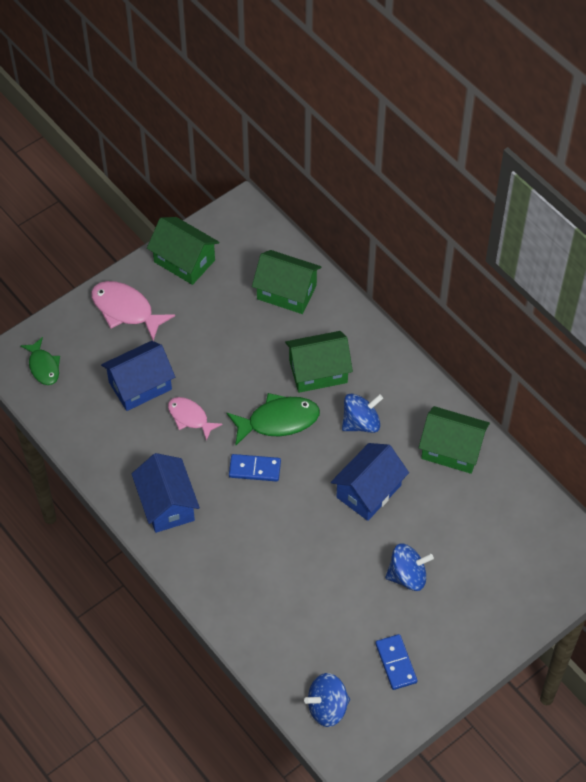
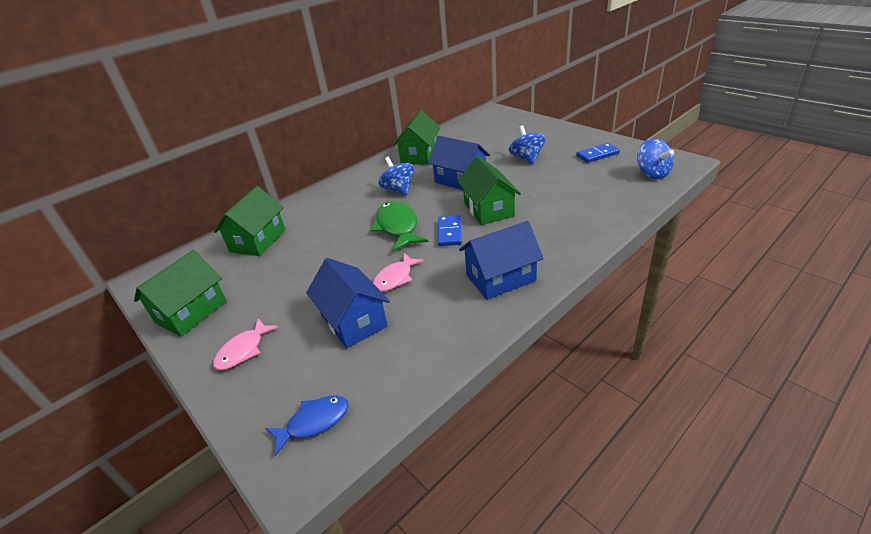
camera: 90 degrees left, 20 degrees down
green fish [20,337,60,385] -> blue fish [265,396,349,456]
pink fish [91,281,175,341] -> pink fish [213,318,278,370], size x0.64
green house [285,331,353,393] -> green house moved to [457,156,521,225]

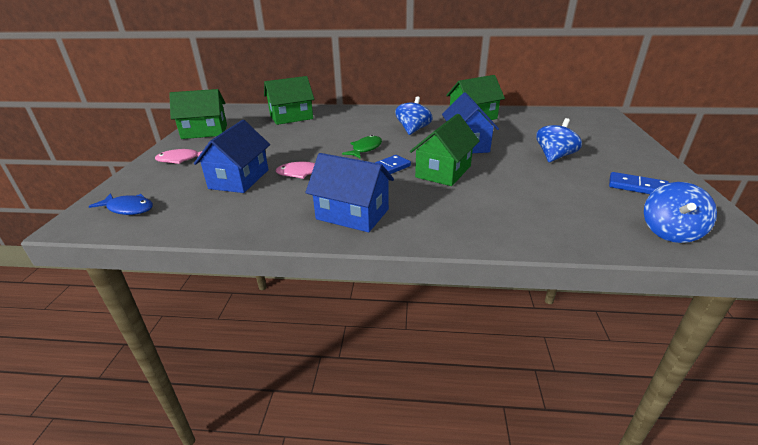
camera: 45 degrees right, 5 degrees down
green fish [371,201,429,252] -> green fish [342,135,382,159], size x0.64

